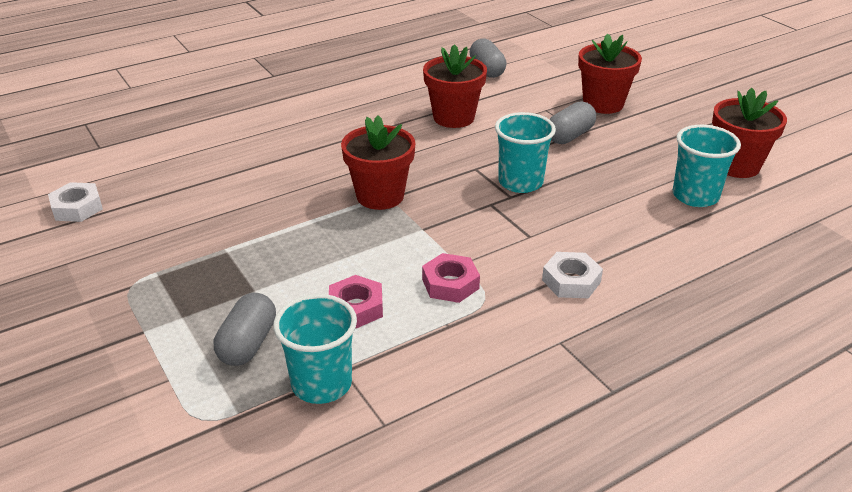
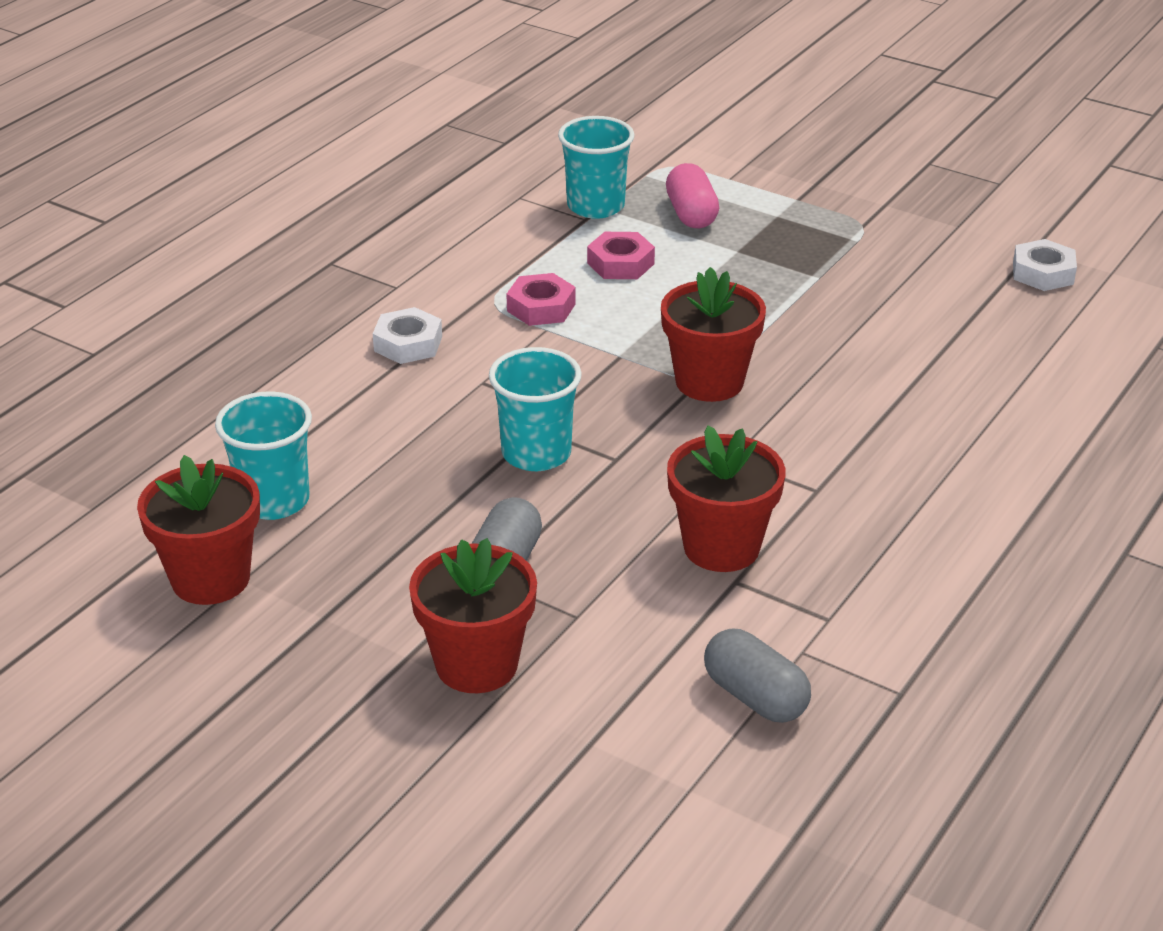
camera: 155 degrees right, 0 degrees up
grey capsule [214,293,276,366] -> pink capsule [666,163,719,228]

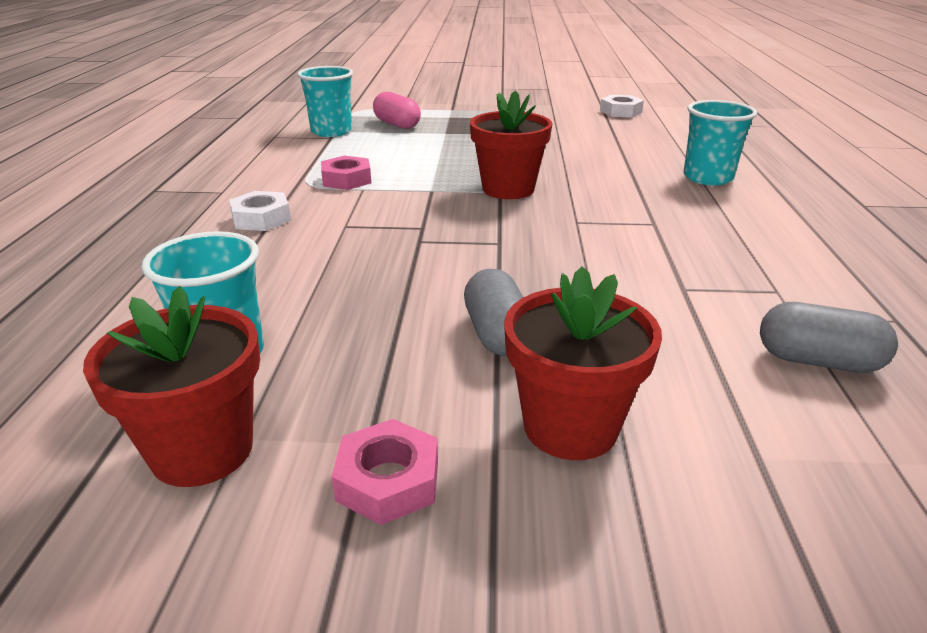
camera: 30 degrees left, 5 degrees down
turquoise cup [489,347,582,471] -> turquoise cup moved to [684,100,757,186]
pink nut [587,232,655,279] -> pink nut moved to [332,419,438,525]
red flower pot [667,425,785,572] -> none

